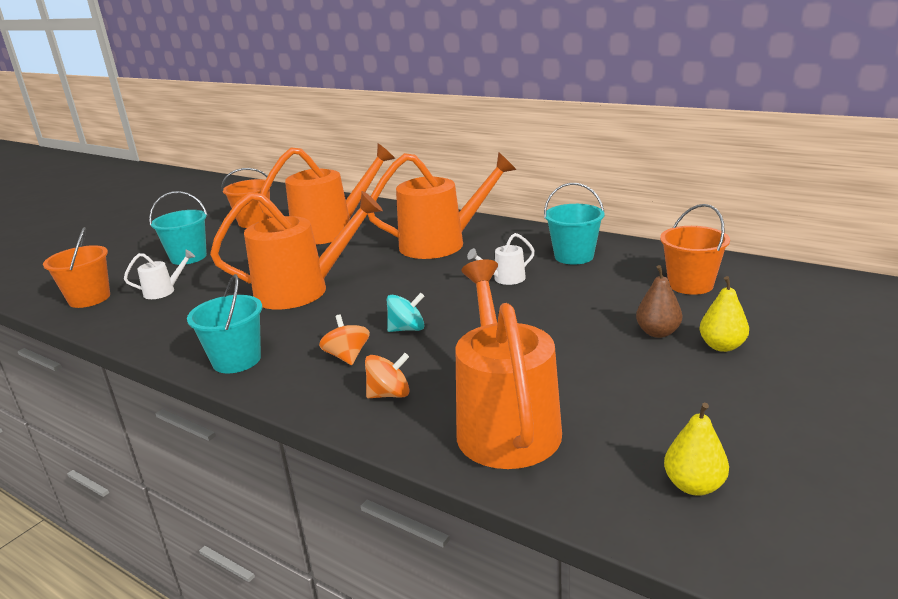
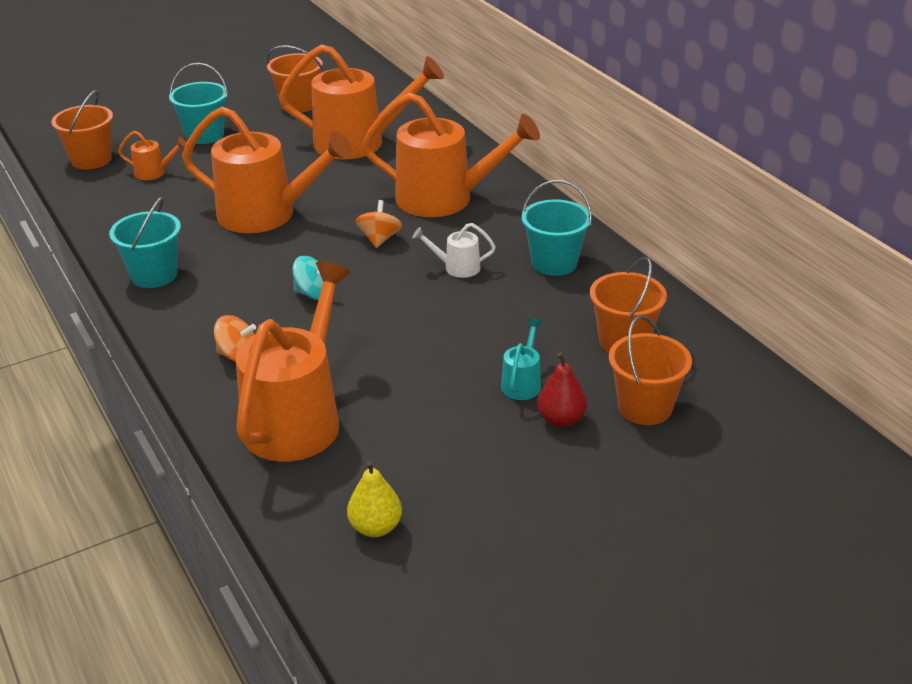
camera: 25 degrees right, 10 degrees up
white watering can [124,250,195,299] -> orange watering can [118,131,186,180]
orange spinning top [319,315,370,365] -> orange spinning top moved to [355,200,402,248]
brown pear [636,265,682,338] -> turquoise watering can [501,318,542,400]
yellow pear [699,276,749,352] -> red pear [537,353,587,427]
none -> orange bucket [609,315,692,425]

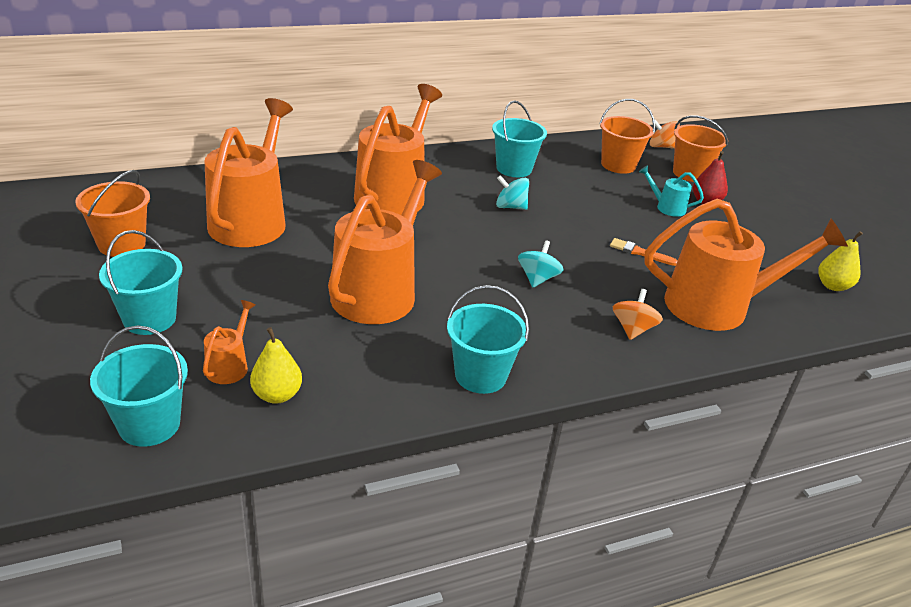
camera: 85 degrees left, 0 degrees up
orange bucket [51,90,113,170] -> turquoise bucket [90,325,188,447]
orange watering can [235,261,351,462] -> orange watering can turned 150 degrees clockwise [644,199,848,331]
orange spinning top [355,200,402,248] -> orange spinning top moved to [650,119,680,149]
white watering can [412,223,496,278] -> turquoise spinning top [496,175,529,210]
none -> yellow pear [250,327,302,404]
none -> orange brush [610,238,678,266]

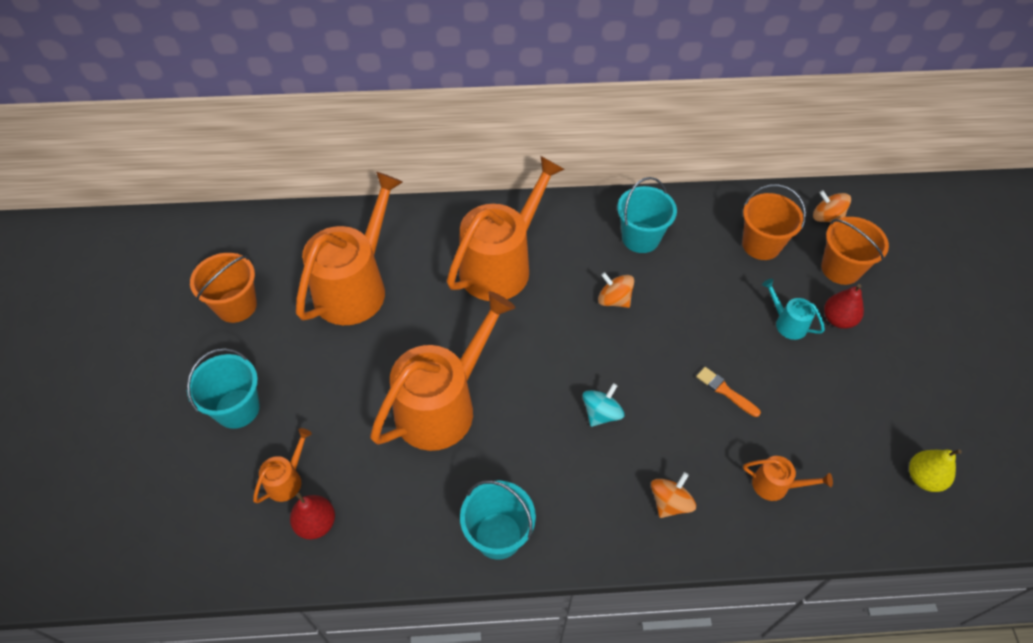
camera: 20 degrees right, 20 degrees up
turquoise bucket [90,325,188,447] -> none
yellow pear [250,327,302,404] -> red pear [290,493,335,539]
turquoise spinning top [496,175,529,210] -> orange spinning top [598,272,634,308]
orange watering can [644,199,848,331] -> orange watering can [743,456,833,501], size x0.43

